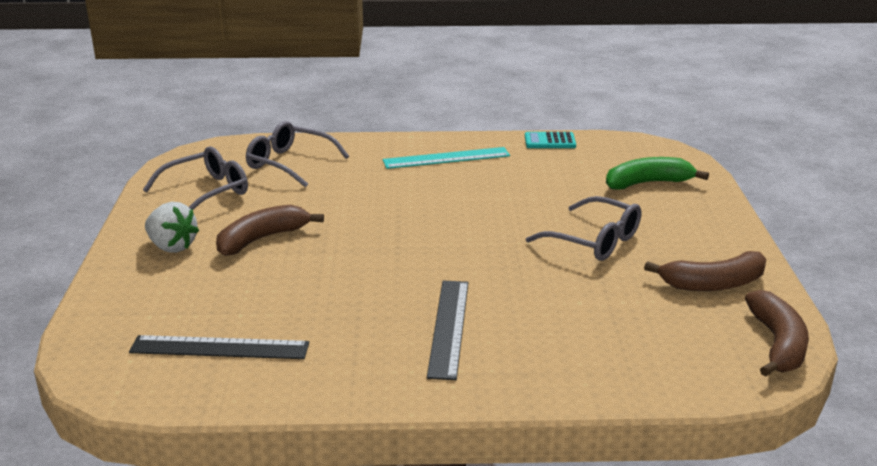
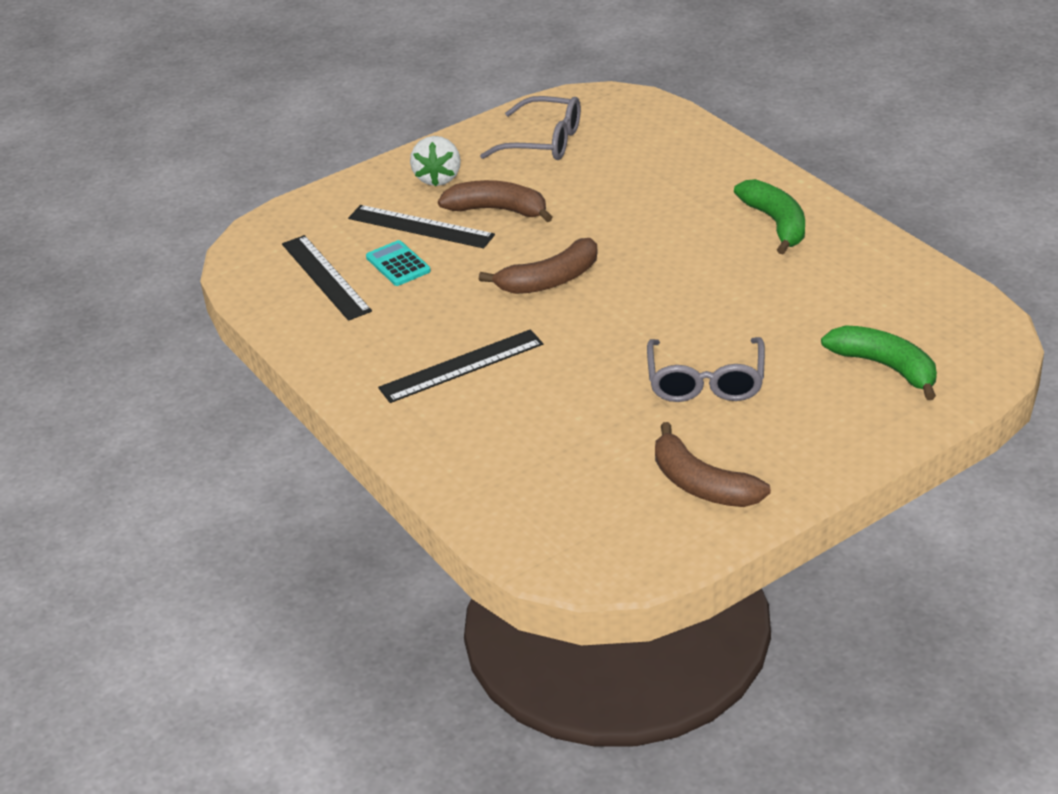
camera: 60 degrees right, 10 degrees up
grey glasses [246,121,349,188] -> none
turquoise ruler [383,147,510,169] -> green banana [734,179,805,254]
turquoise calculator [525,132,576,148] -> turquoise calculator moved to [366,240,431,286]
brown banana [745,290,809,377] -> brown banana moved to [479,238,598,294]
none -> black ruler [348,205,495,248]

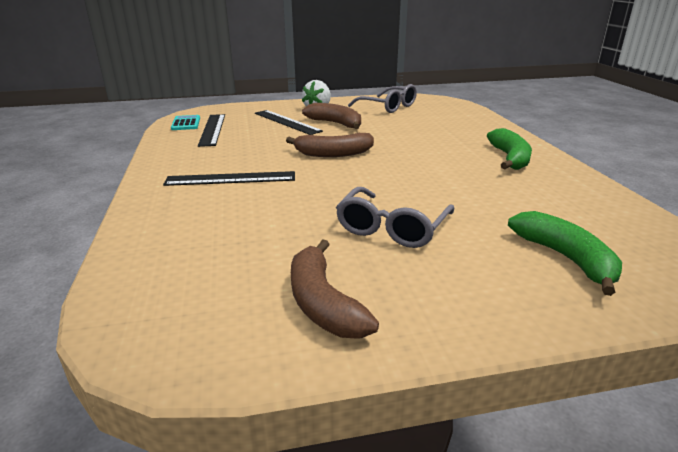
camera: 20 degrees right, 10 degrees down
turquoise calculator [366,240,431,286] -> turquoise calculator moved to [171,115,200,130]

